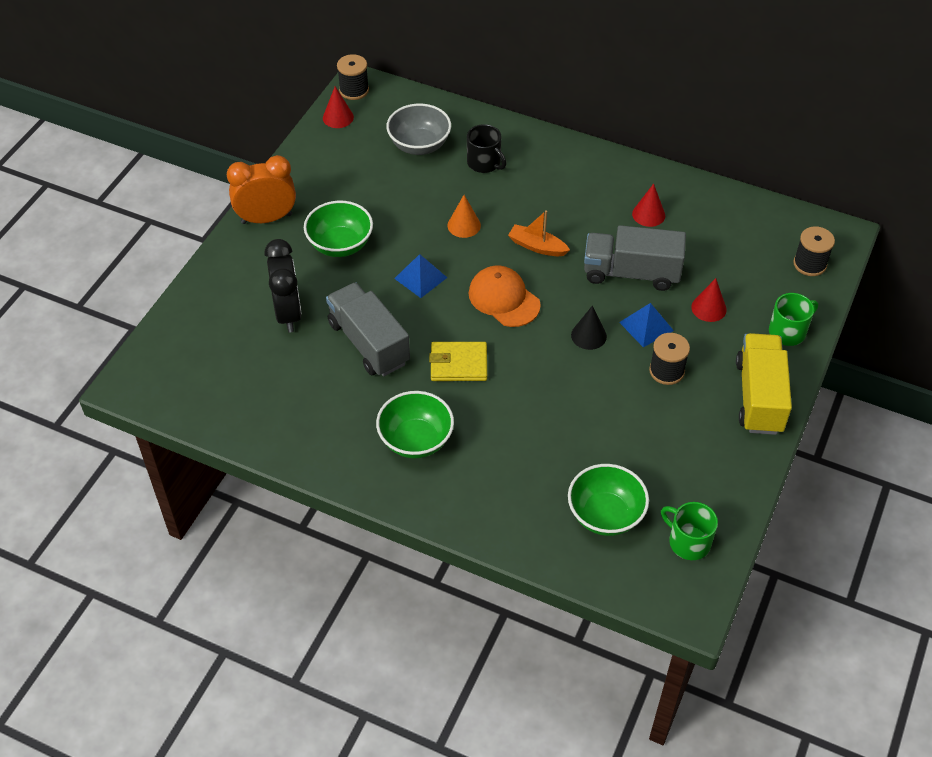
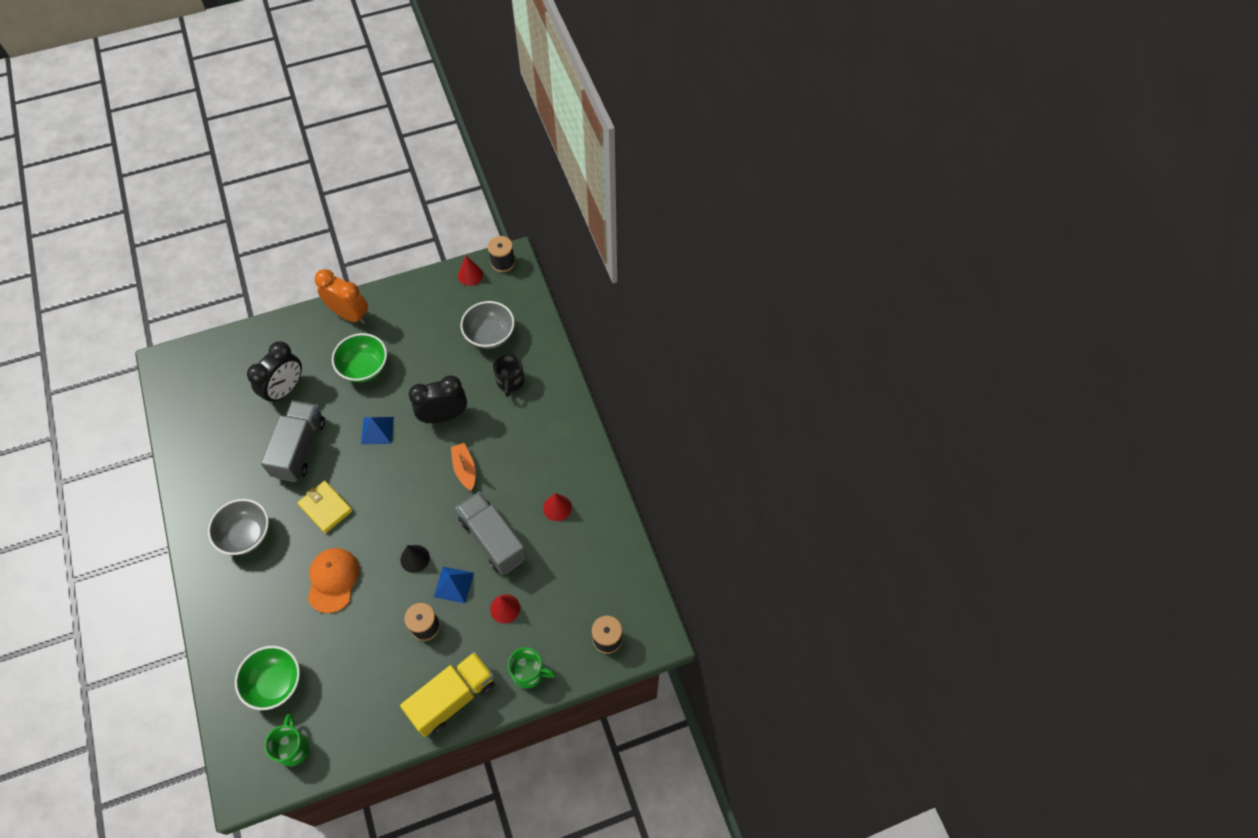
camera: 45 degrees right, 10 degrees up
green bowl [376,391,454,458] -> grey bowl [208,499,269,555]
orange cone [447,195,481,238] -> black clock [409,375,467,423]
orange cap [469,265,541,327] -> orange cap moved to [308,548,359,613]

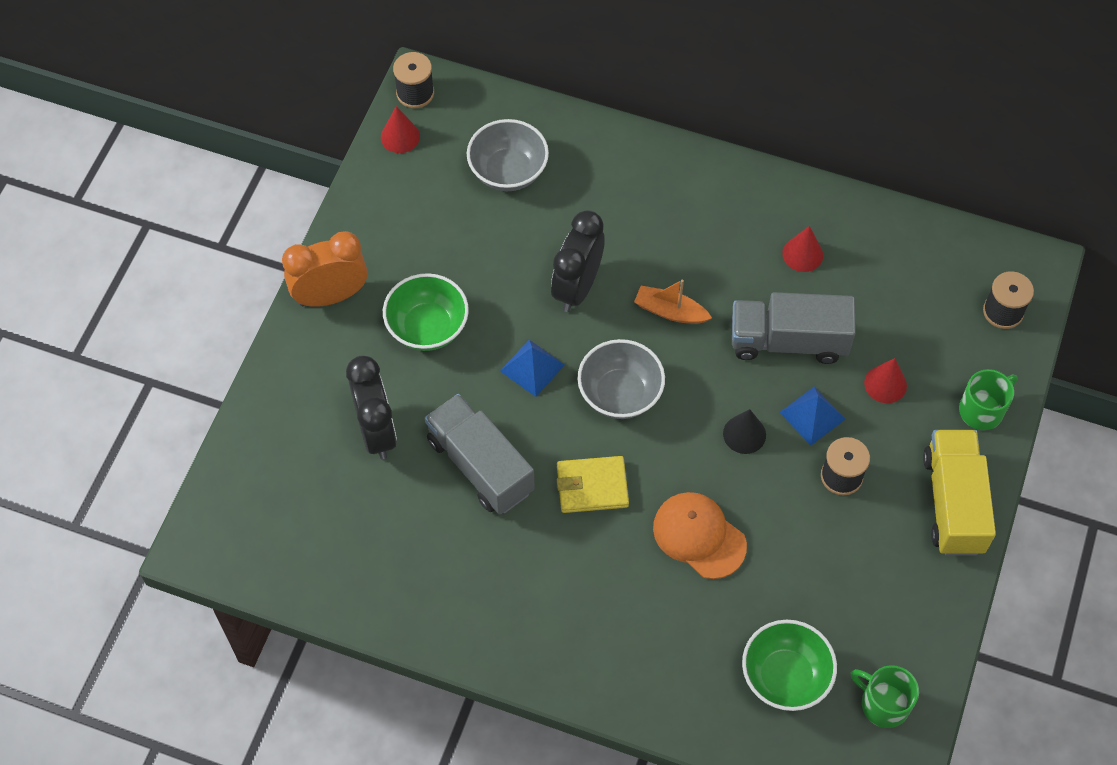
camera: 50 degrees left, 0 degrees up
grey bowl [208,499,269,555] -> grey bowl moved to [577,339,665,419]
black mug [493,353,524,397] -> none

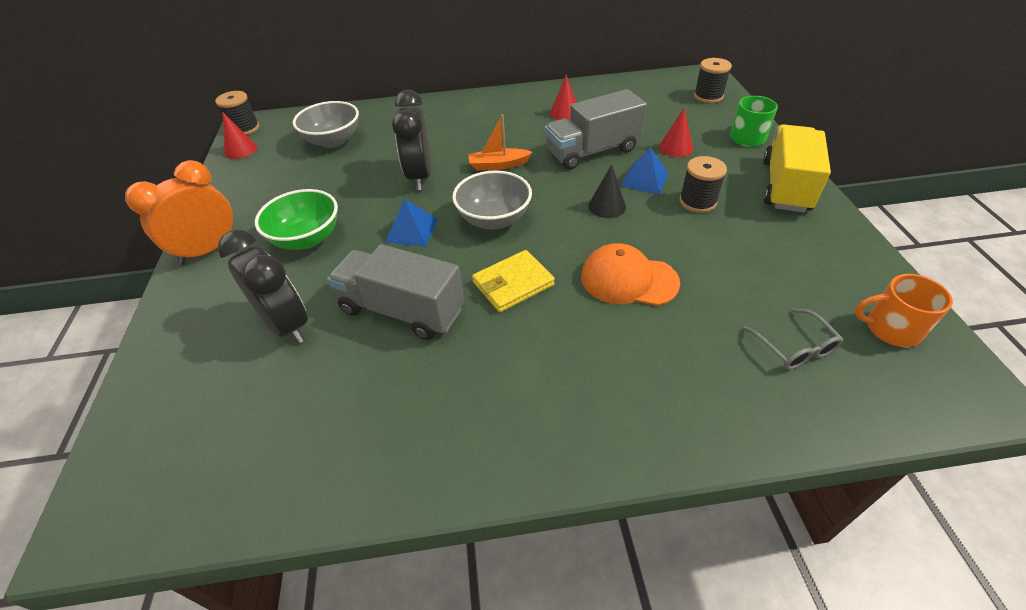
camera: 25 degrees left, 15 degrees down
green bowl [742,620,837,711] -> grey glasses [742,308,844,370]
green mug [851,665,919,728] -> orange mug [854,274,953,347]
yellow truck [923,430,996,555] -> yellow truck turned 45 degrees clockwise [763,124,831,213]

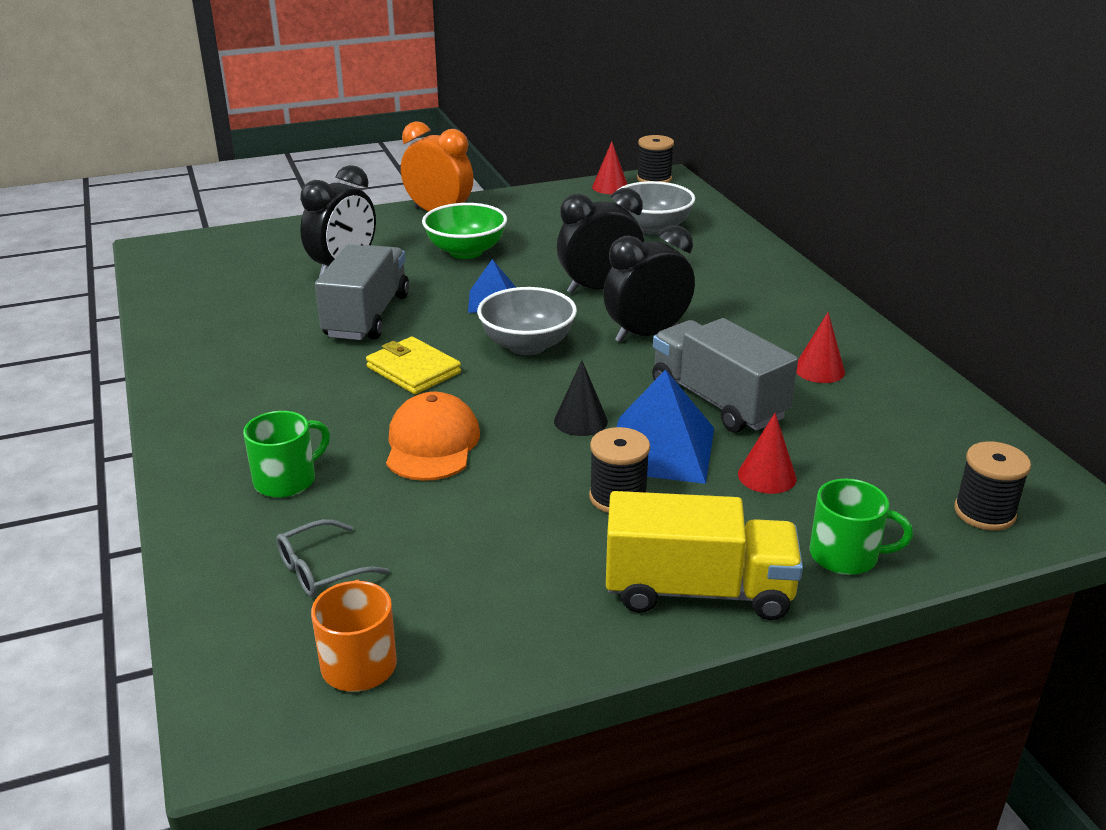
camera: 75 degrees right, 15 degrees down
orange boat [468,114,533,171] -> black clock [603,225,695,343]
blue pyramid [621,147,669,195] -> blue pyramid [617,369,714,484], size x1.61
none -> green mug [243,411,330,498]

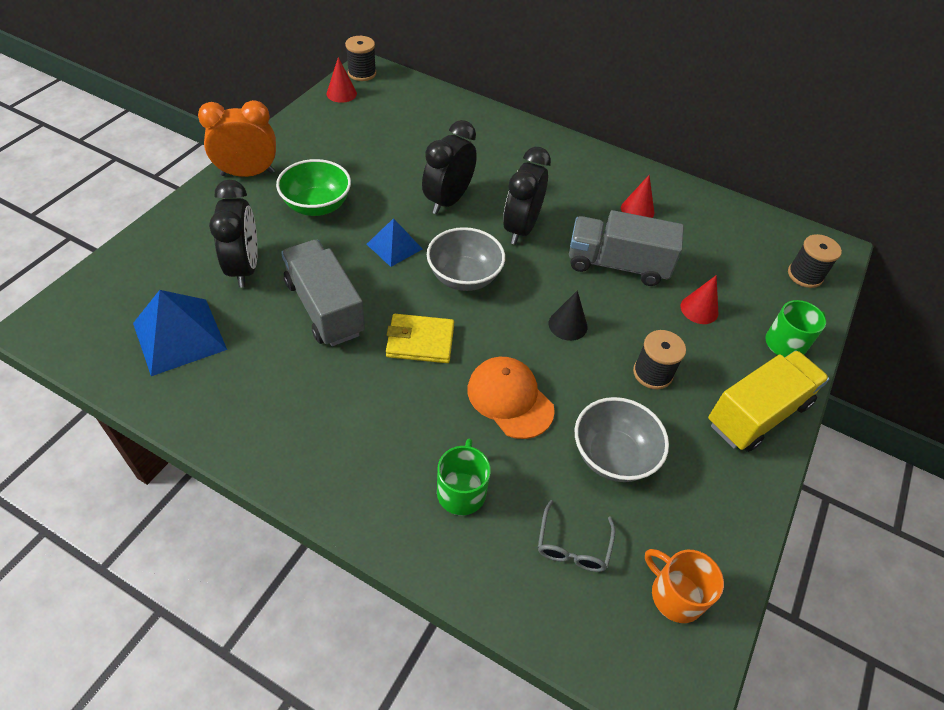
camera: 45 degrees left, 20 degrees up
grey bowl [616,181,695,235] -> grey bowl moved to [575,397,669,482]
blue pyramid [617,369,714,484] -> blue pyramid moved to [133,290,227,376]

